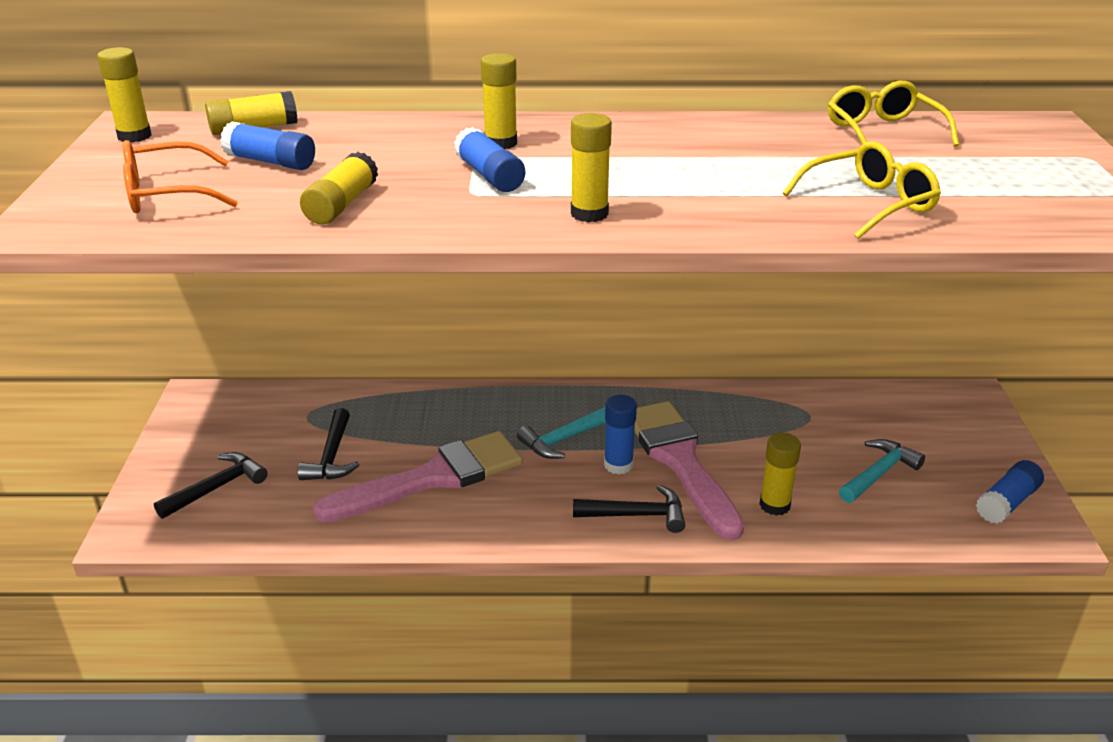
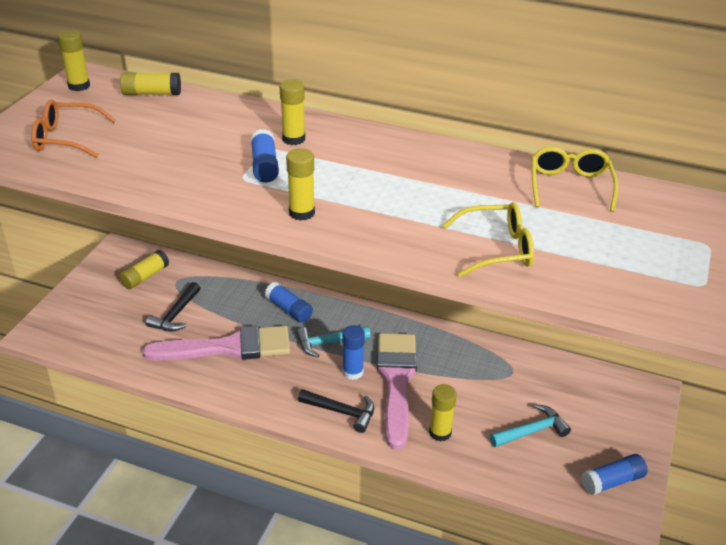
camera: 20 degrees right, 5 degrees up
black hammer [154,452,268,519] -> none
blue glue stick [220,121,315,170] -> blue glue stick moved to [265,282,313,323]
yellow glue stick [300,152,378,224] -> yellow glue stick moved to [119,250,169,289]

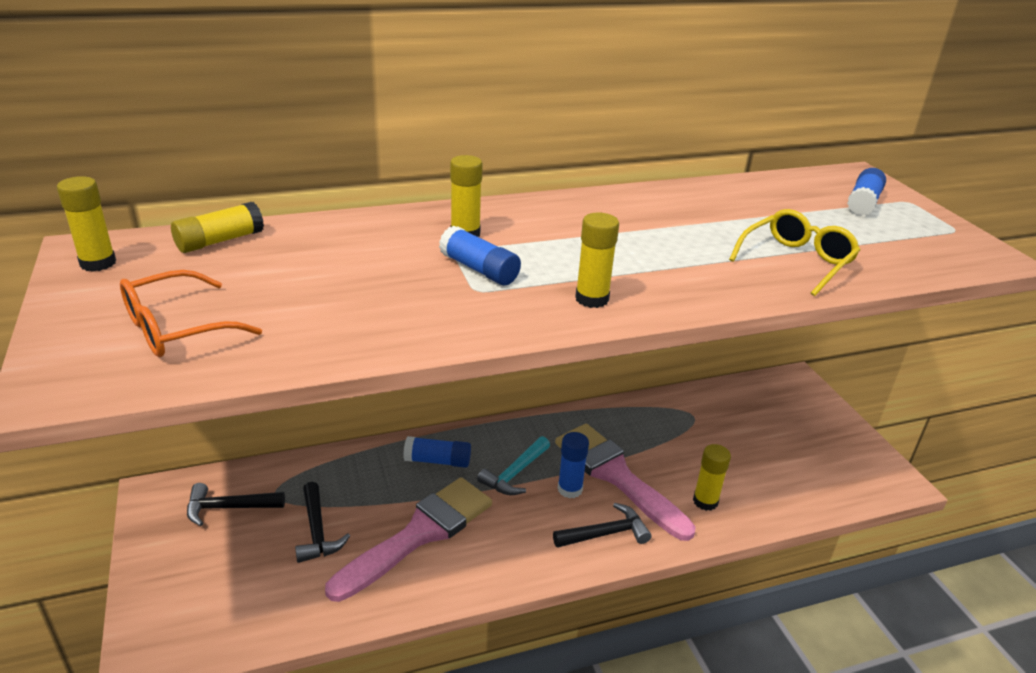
camera: 40 degrees left, 5 degrees down
yellow glue stick [119,250,169,289] -> black hammer [187,483,285,526]
turquoise hammer [490,404,571,447] -> none
yellow glasses [532,147,618,212] -> none
blue glue stick [582,454,647,495] -> blue glue stick moved to [847,168,886,216]

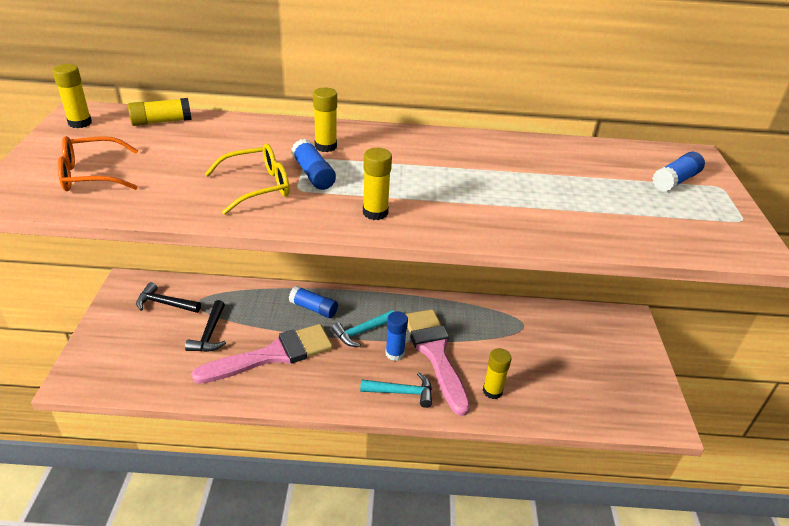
camera: 20 degrees right, 5 degrees up
black hammer [553,503,652,548] -> turquoise hammer [360,372,432,408]
yellow glasses [729,209,860,296] -> yellow glasses moved to [205,143,290,215]

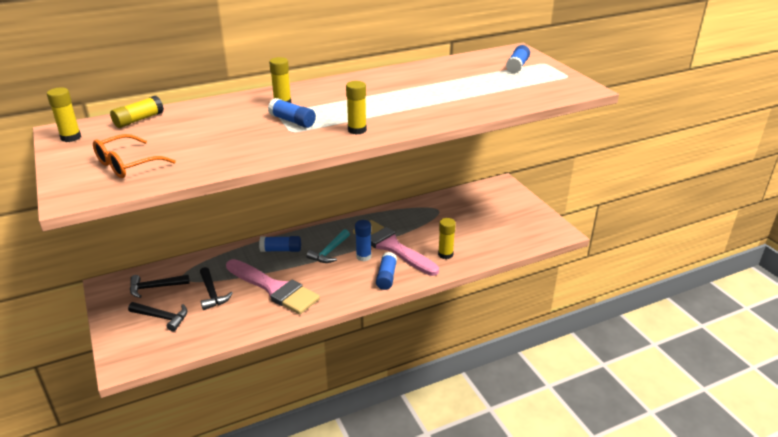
camera: 25 degrees left, 5 degrees down
pink brush [191,324,333,384] -> pink brush turned 90 degrees clockwise [226,259,320,314]
yellow glasses [205,143,290,215] -> none
turquoise hammer [360,372,432,408] -> blue glue stick [376,252,397,290]
none -> black hammer [128,302,188,331]

